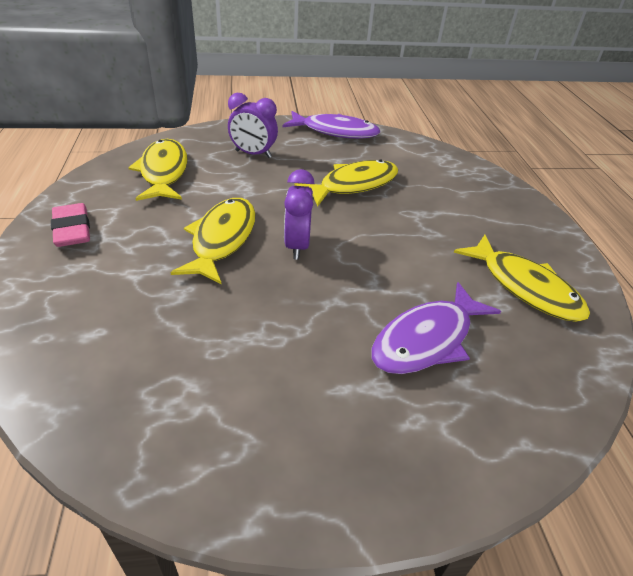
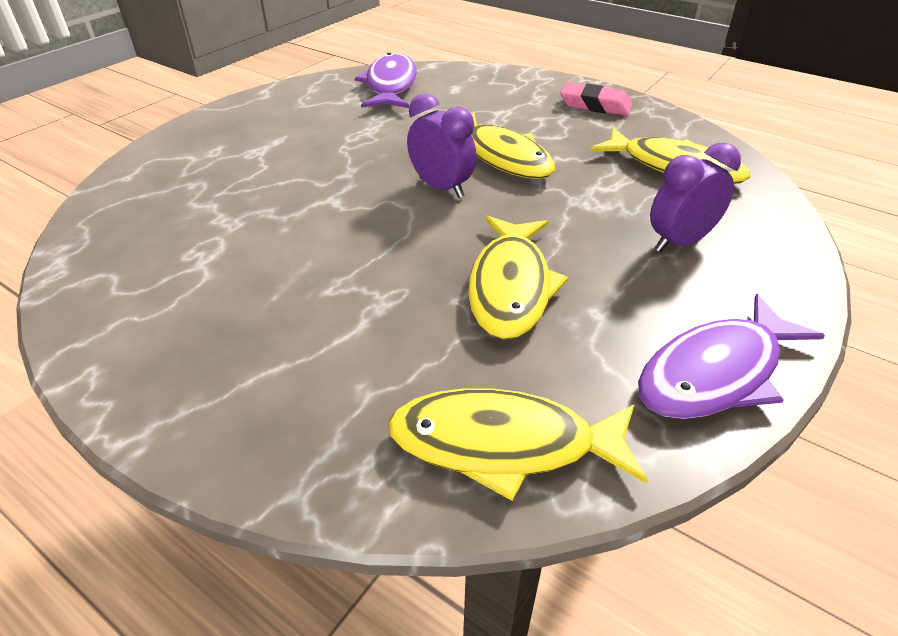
camera: 135 degrees right, 0 degrees up
purple fish [371,282,501,374] -> purple fish moved to [355,53,417,108]
yellow fish [454,235,590,322] -> yellow fish moved to [388,388,648,501]

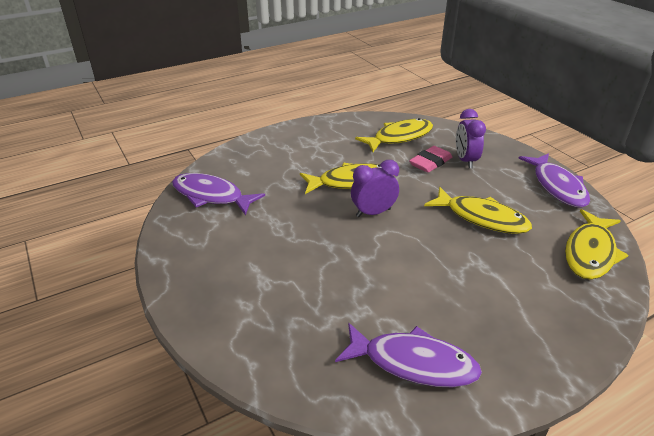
camera: 65 degrees left, 5 degrees down
pink eraser [560,82,632,116] -> pink eraser moved to [409,146,452,173]
none -> purple fish [335,323,482,387]

